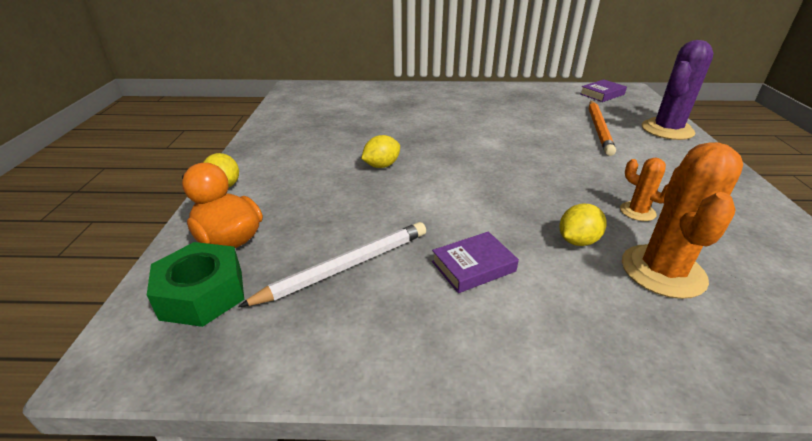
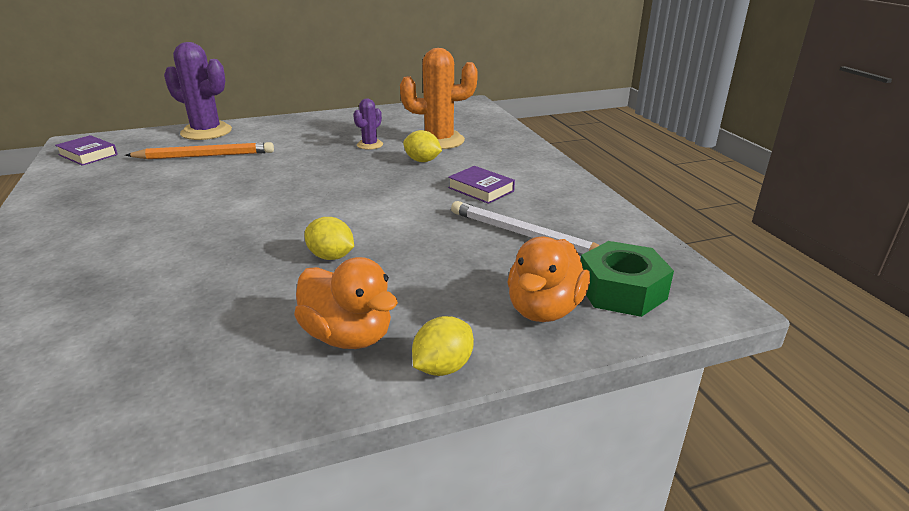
camera: 110 degrees left, 5 degrees down
orange cactus [620,158,668,221] -> purple cactus [353,98,383,150]
none -> orange duck [294,257,398,349]

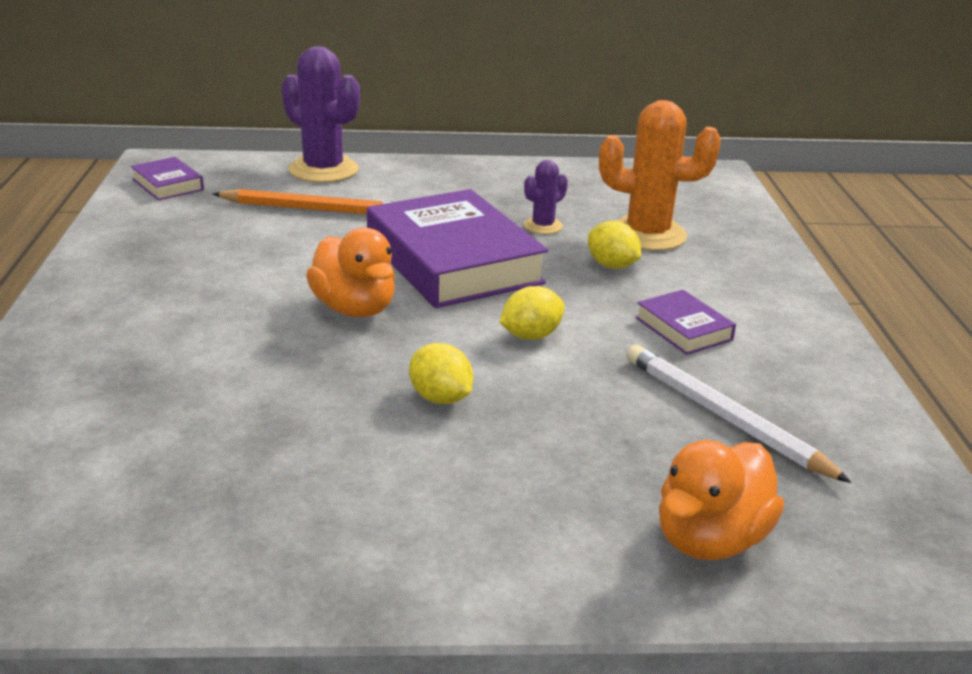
camera: 15 degrees right, 0 degrees up
orange duck [294,257,398,349] -> orange duck moved to [306,228,395,317]
yellow lemon [412,316,474,376] -> yellow lemon moved to [499,286,565,340]
green nut [581,241,674,317] -> none
none -> purple book [367,189,548,308]

